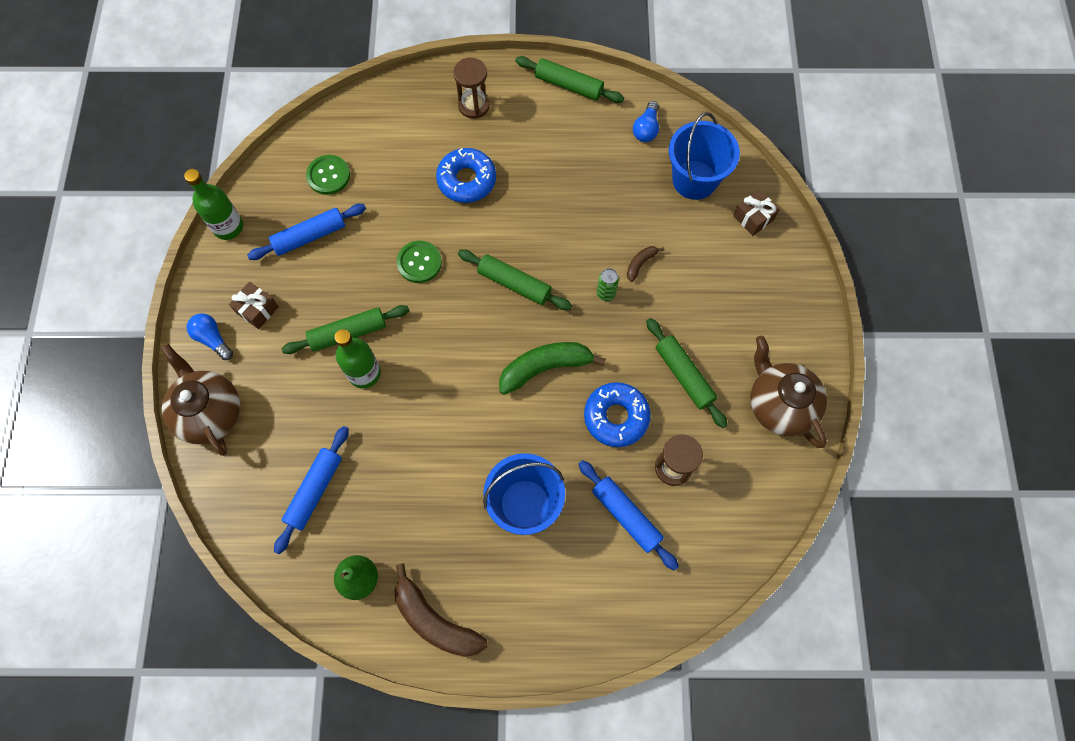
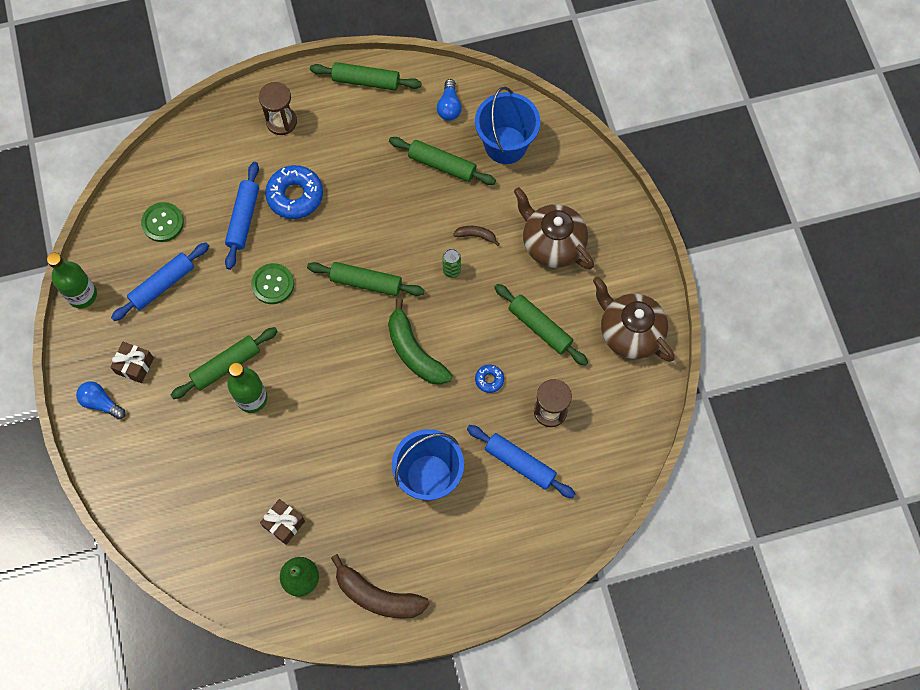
camera: 15 degrees left, 0 degrees up
brown teapot [161,344,240,456] -> brown teapot moved to [514,187,594,269]
blue rolling pin [274,426,349,554] -> blue rolling pin moved to [225,162,259,270]
green banana [499,342,606,395] -> green banana turned 90 degrees counterclockwise [388,298,452,385]
blue donut [584,382,651,447] -> blue donut [475,365,504,393], size x0.48
brown banana [627,246,664,282] -> brown banana turned 75 degrees clockwise [453,226,500,246]
brown gift [733,189,780,236] -> brown gift moved to [260,499,305,545]
none -> green rolling pin [389,137,496,185]

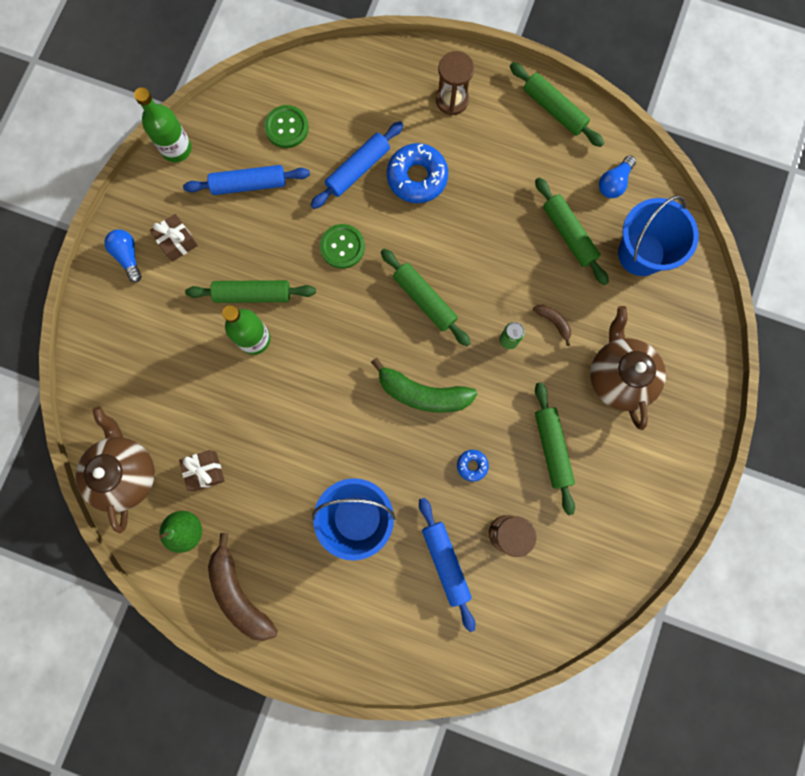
camera: 35 degrees right, 10 degrees up
green banana [388,298,452,385] -> green banana turned 75 degrees counterclockwise [371,358,477,413]
brown teapot [593,276,675,362] -> brown teapot moved to [76,406,155,533]

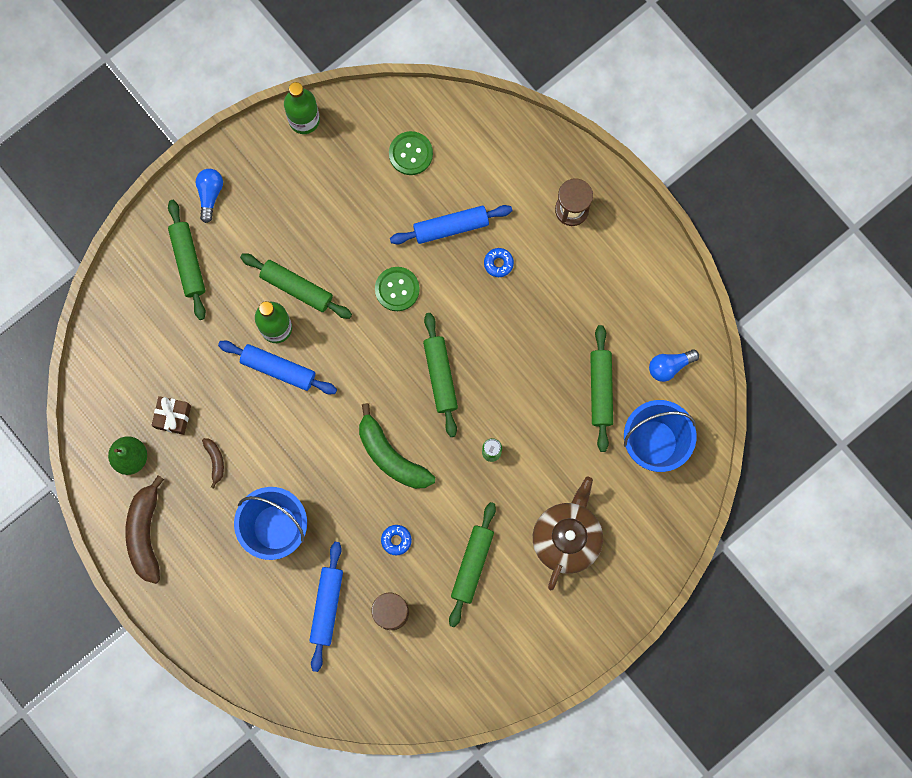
camera: 30 degrees right, 0 degrees up
brown teapot [76,406,155,533] -> none
brown gift [150,214,198,262] -> none
blue rolling pin [183,165,310,195] -> blue rolling pin moved to [218,341,337,394]
blue donut [387,143,448,203] -> blue donut [484,248,514,277], size x0.48
green rolling pin [510,62,604,147] -> green rolling pin moved to [168,200,206,320]
brown banana [533,305,571,346] -> brown banana moved to [202,438,224,489]

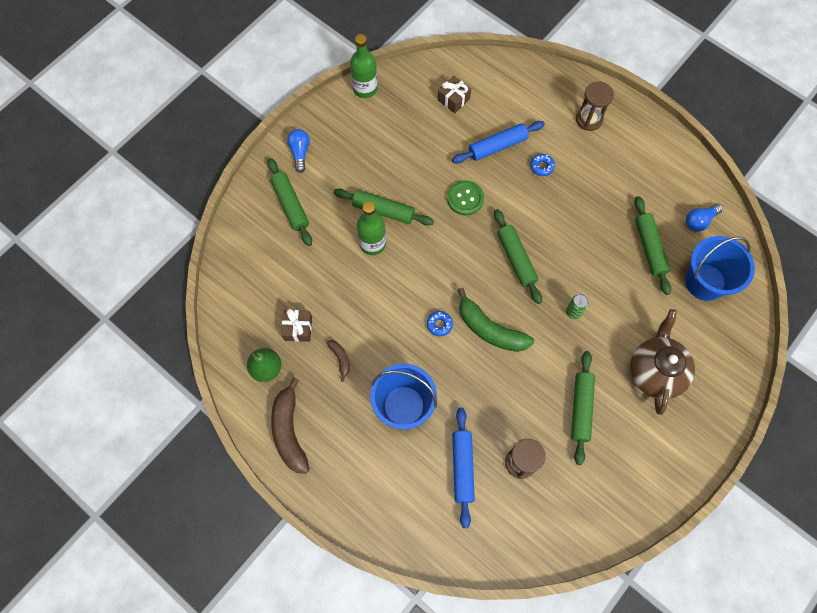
camera: 10 degrees left, 10 degrees down
blue rolling pin [218,341,337,394] -> none
blue donut [381,525,412,555] -> blue donut moved to [427,311,453,336]
green button [389,131,433,175] -> brown gift [437,75,471,113]

